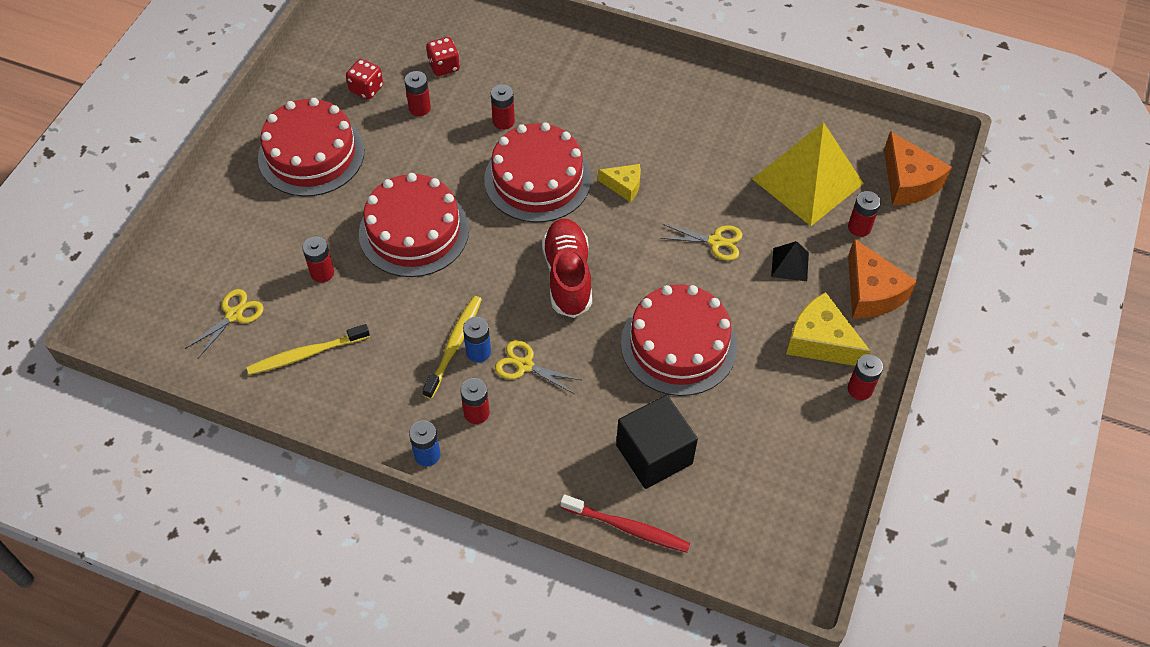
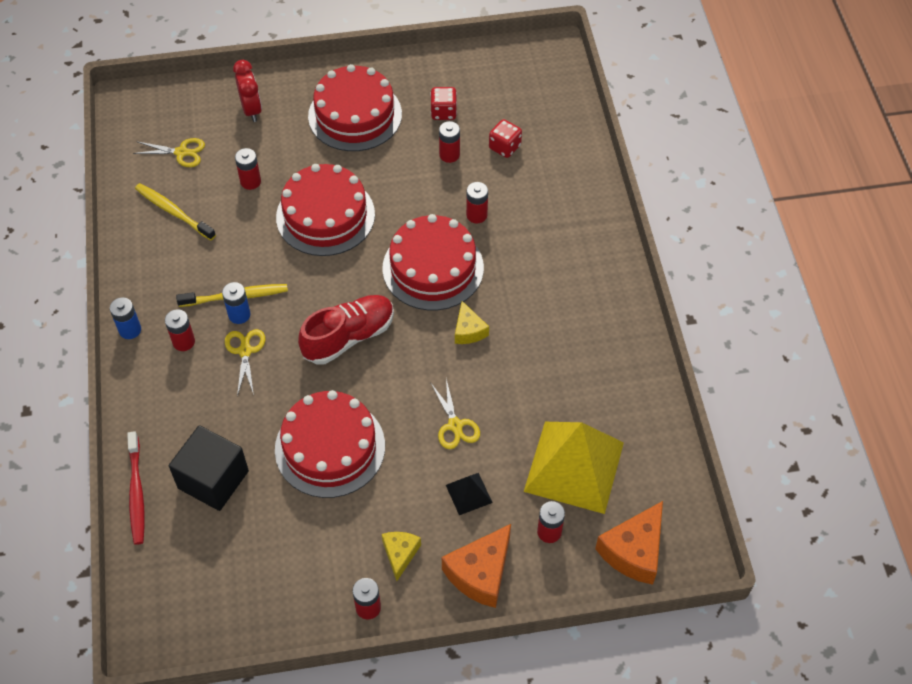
camera: 60 degrees right, 0 degrees up
yellow cheese [786,292,871,366] -> yellow cheese [382,532,421,581], size x0.59
none -> red clock [233,60,262,122]

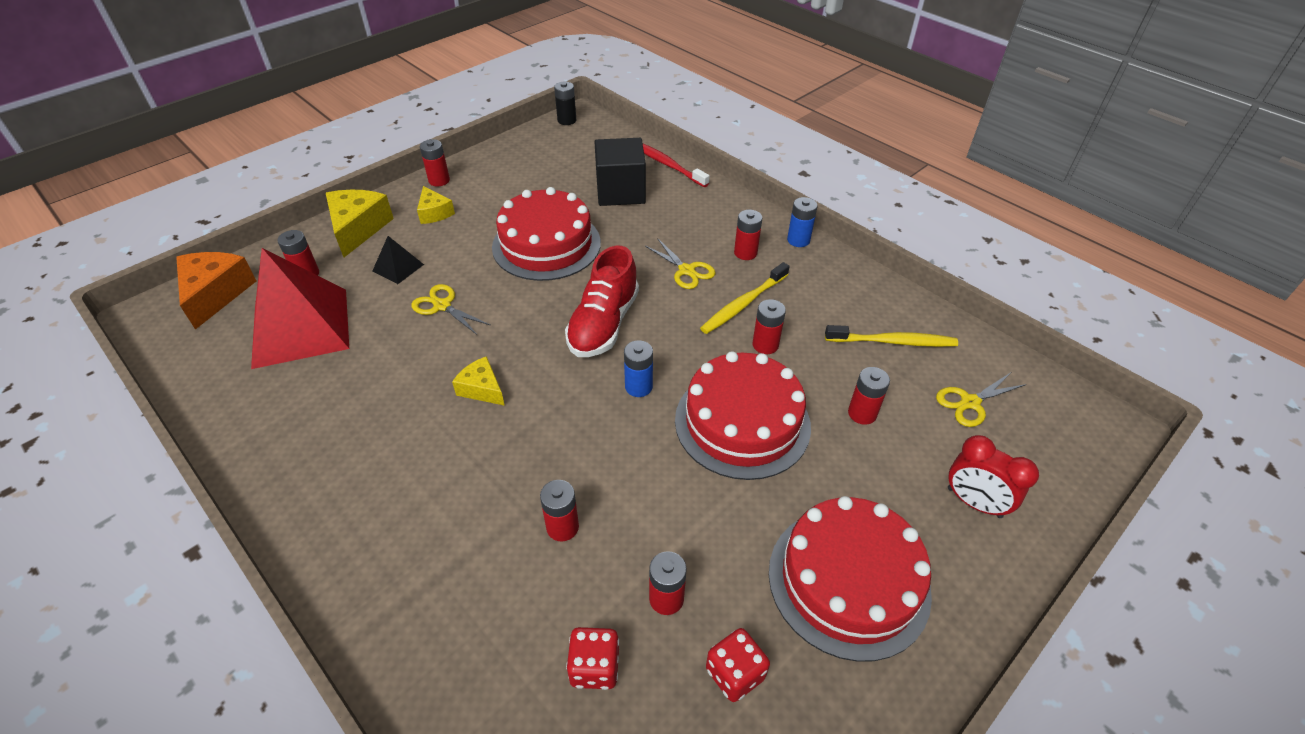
camera: 145 degrees right, 10 degrees down
blue battery [222,282,250,324] -> blue battery moved to [624,340,653,397]
red cake [382,214,484,310] -> none
orange cheese [442,524,511,608] -> yellow cheese [326,190,394,257]
yellow pyramid [524,422,624,514] -> red pyramid [251,248,349,369]
none -> black battery [554,81,576,125]
none -> red battery [753,299,786,354]

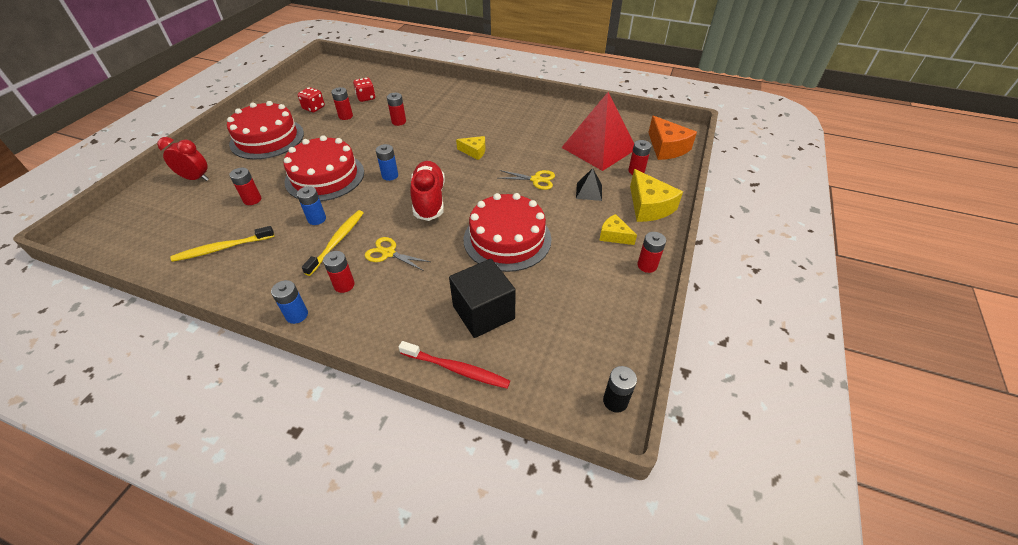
camera: 155 degrees right, 0 degrees up
red battery [753,299,786,354] -> blue battery [297,186,326,225]
yellow scissors [936,373,1027,427] -> none

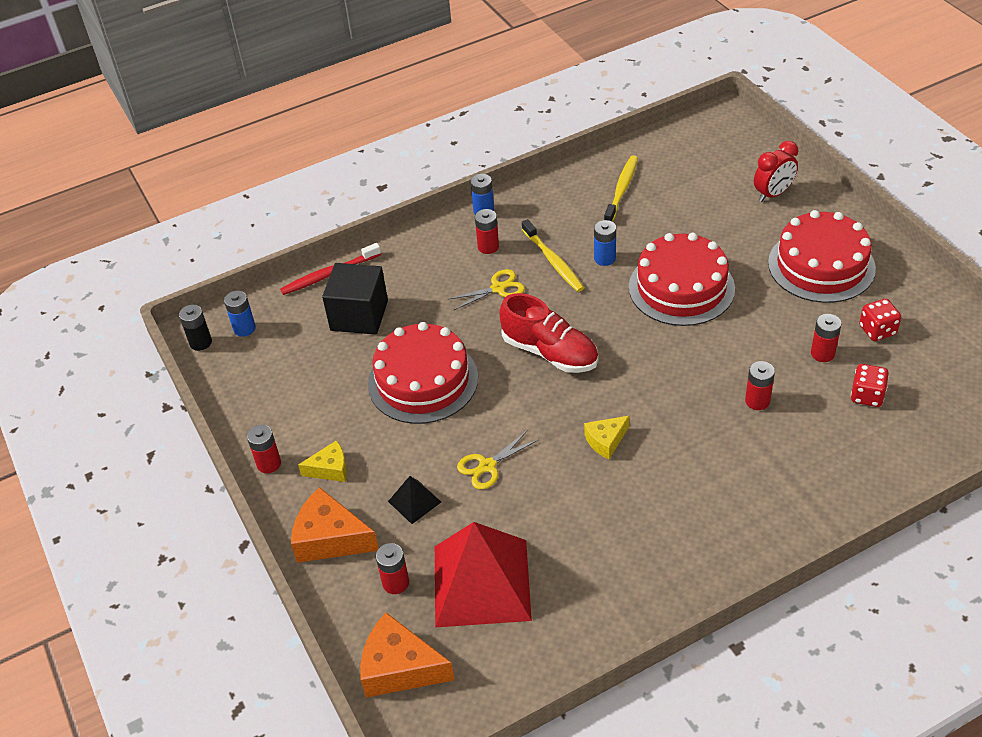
camera: 135 degrees right, 0 degrees up
red battery [229,168,261,205] -> none
blue battery [376,144,398,181] -> blue battery moved to [224,291,256,337]
yellow cheese [630,169,683,222] -> orange cheese [291,487,379,563]

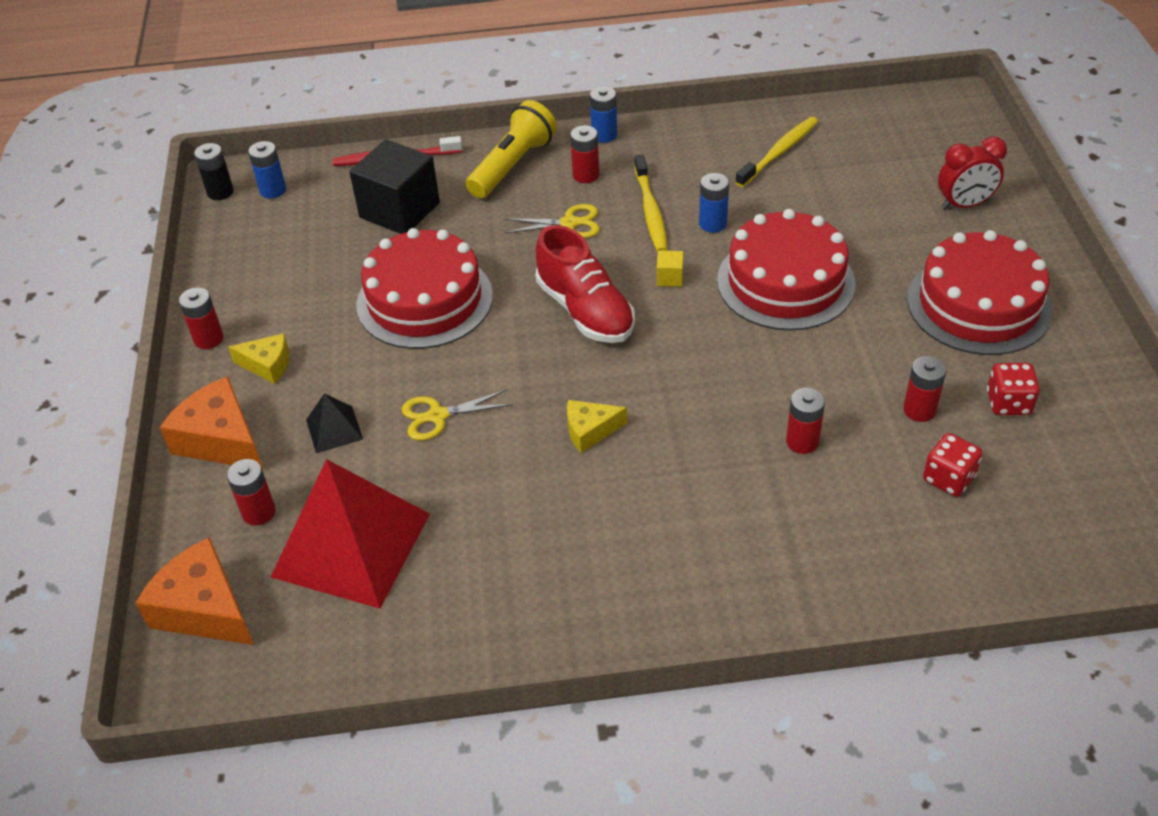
camera: 20 degrees right, 0 degrees up
none -> yellow flashlight [466,100,557,198]
none -> yellow cube [657,251,683,287]

